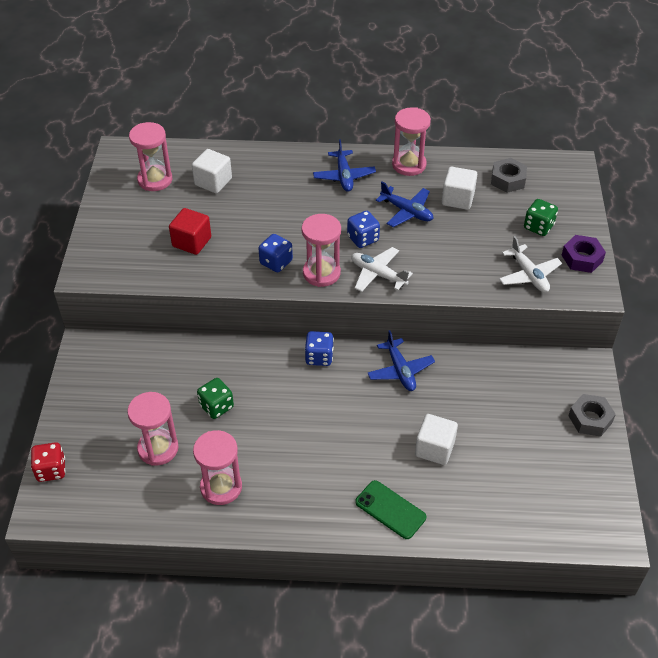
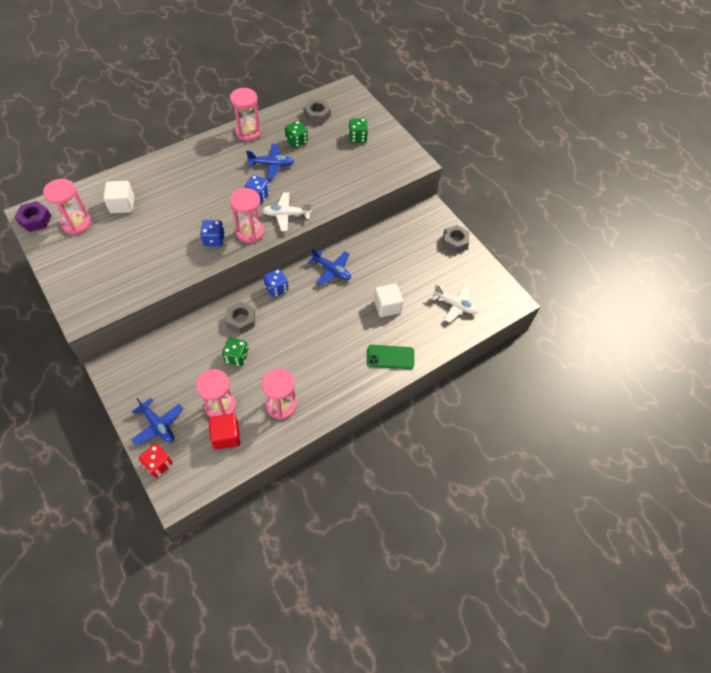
camera: 40 degrees left, 10 degrees up
red cube [169,208,211,255] -> red cube moved to [209,414,240,450]
blue plane [313,139,376,192] -> blue plane moved to [131,398,183,445]
white cube [442,167,477,210] -> green dice [285,121,308,148]
white plane [499,236,562,292] -> white plane moved to [432,284,478,323]
purple nut [562,235,606,273] -> purple nut moved to [14,201,51,232]
none -> grey nut [226,301,255,334]

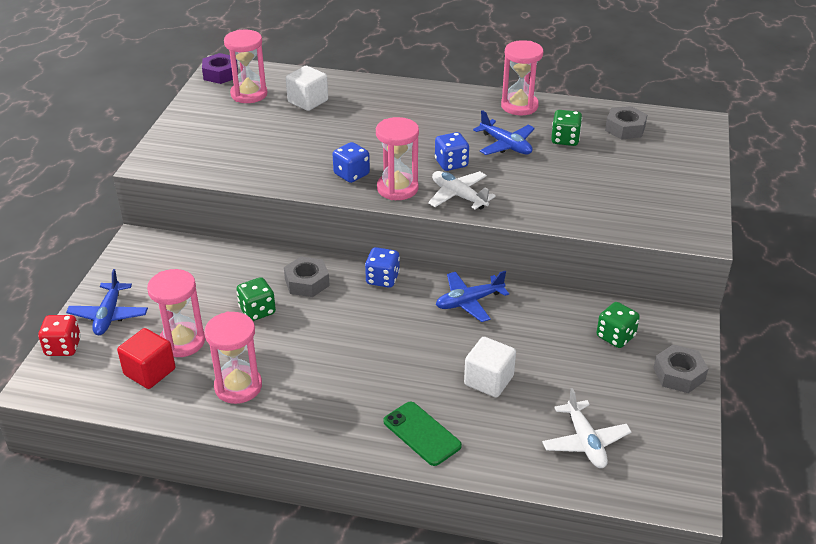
camera: 50 degrees right, 20 degrees down
blue plane [308,248,351,286] -> blue plane turned 75 degrees clockwise [436,271,509,322]
green dice [349,118,368,142] -> green dice moved to [597,302,640,348]

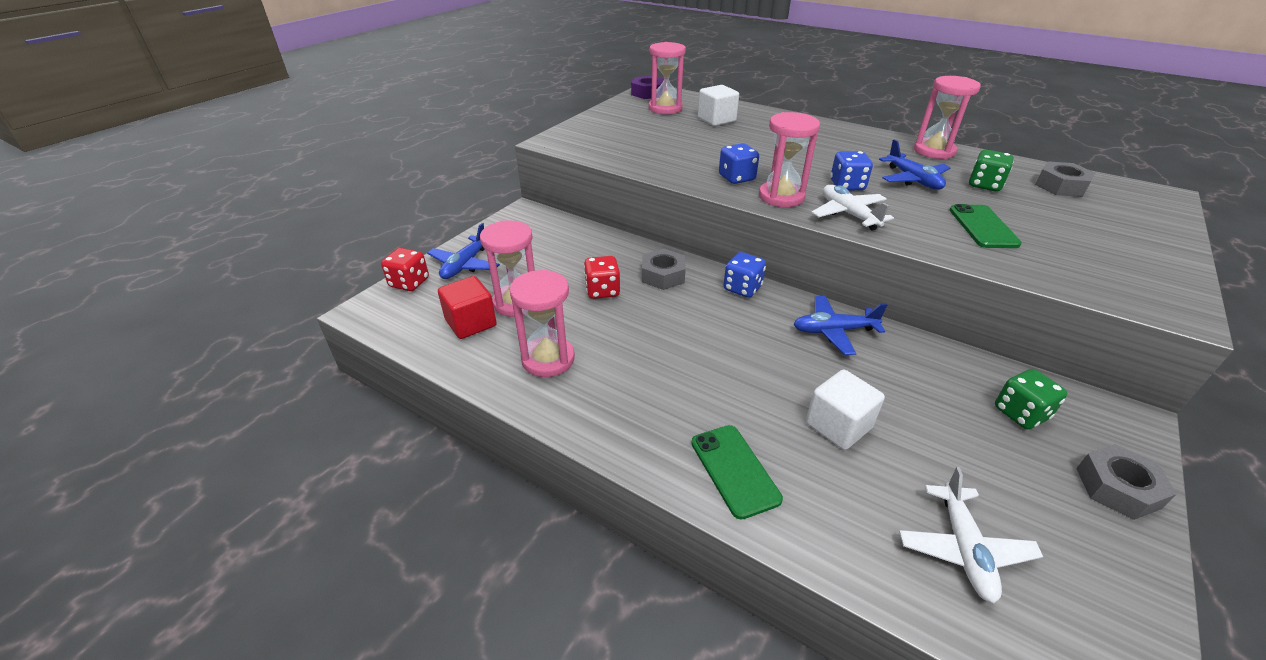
camera: 20 degrees right, 0 degrees up
green dice [237,277,276,321] -> red dice [584,256,620,299]
none -> green phone [950,204,1022,248]

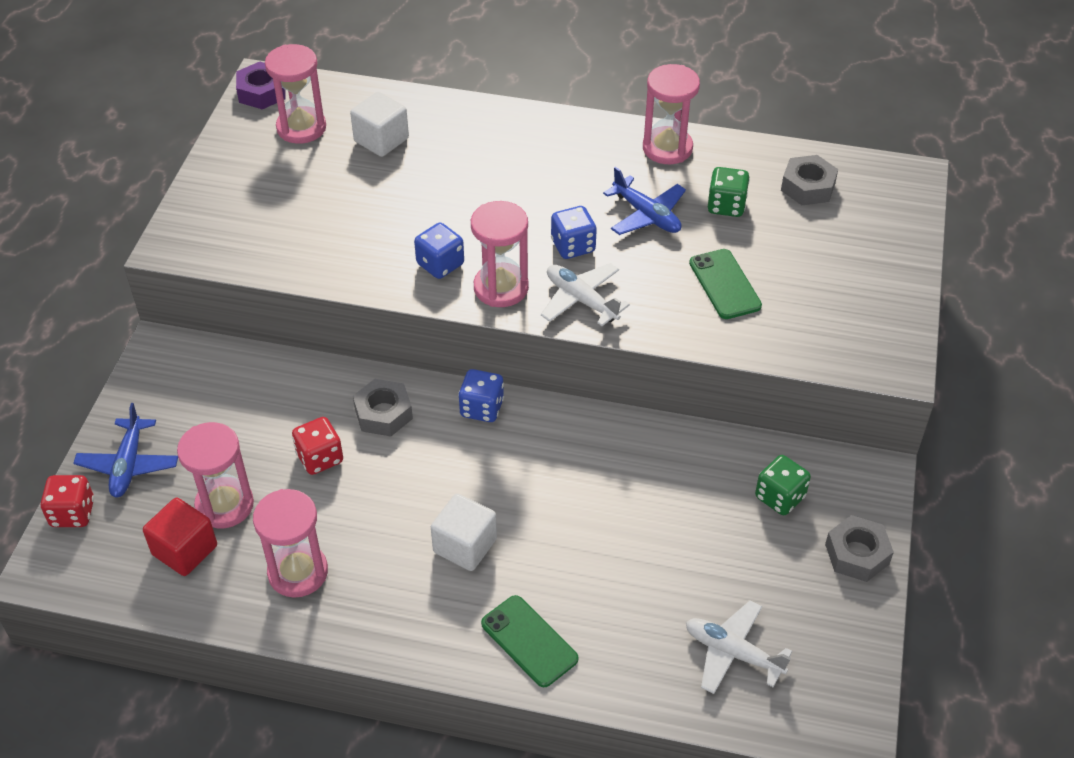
camera: 20 degrees left, 10 degrees up
blue plane [794,296,887,355] -> none
white cube [806,369,885,450] -> white cube moved to [431,494,497,571]
white plane [899,467,1043,603] -> white plane turned 135 degrees clockwise [686,601,792,694]

